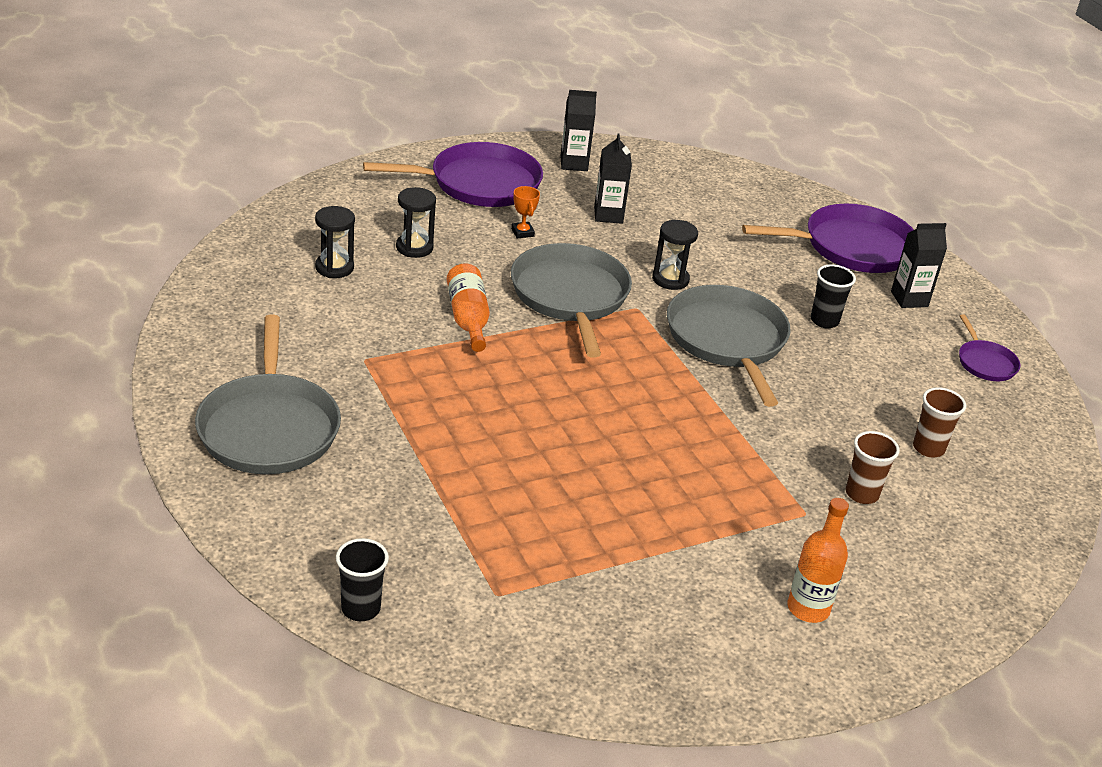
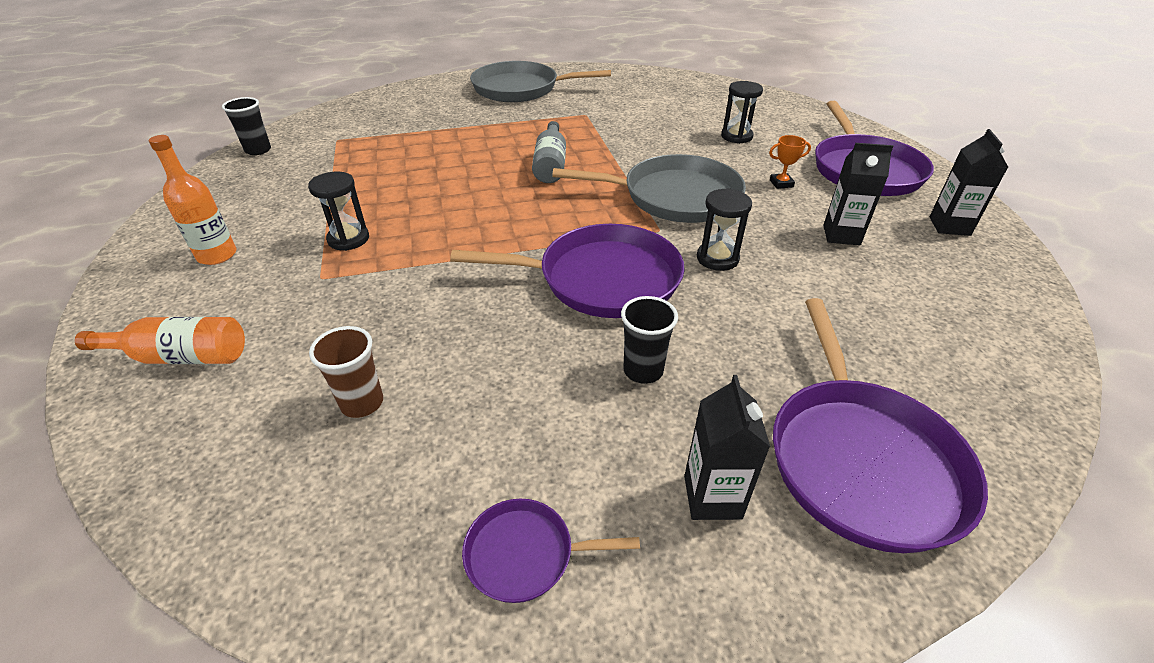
camera: 105 degrees right, 5 degrees up
black hourglass [315,206,355,278] -> black hourglass moved to [308,172,369,251]
black cup [336,538,389,621] -> black cup moved to [222,97,271,155]
orange bottle [447,264,490,352] -> orange bottle moved to [75,317,245,364]
grey pan [667,285,791,407] -> purple pan [450,224,685,318]
brown cup [846,431,900,504] -> none
none -> grey bottle [532,121,566,183]

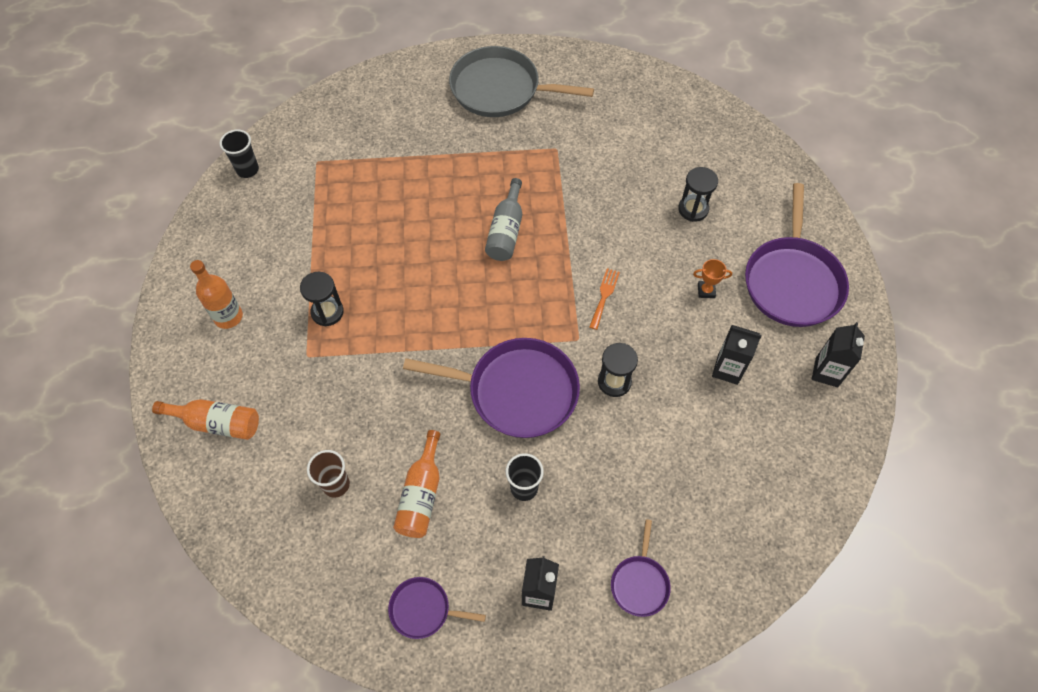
camera: 10 degrees right, 20 degrees up
grey pan [552,154,746,223] -> orange fork [589,268,620,330]
purple pan [773,298,988,553] -> purple pan [611,519,671,617], size x0.49
none -> orange bottle [393,430,440,538]

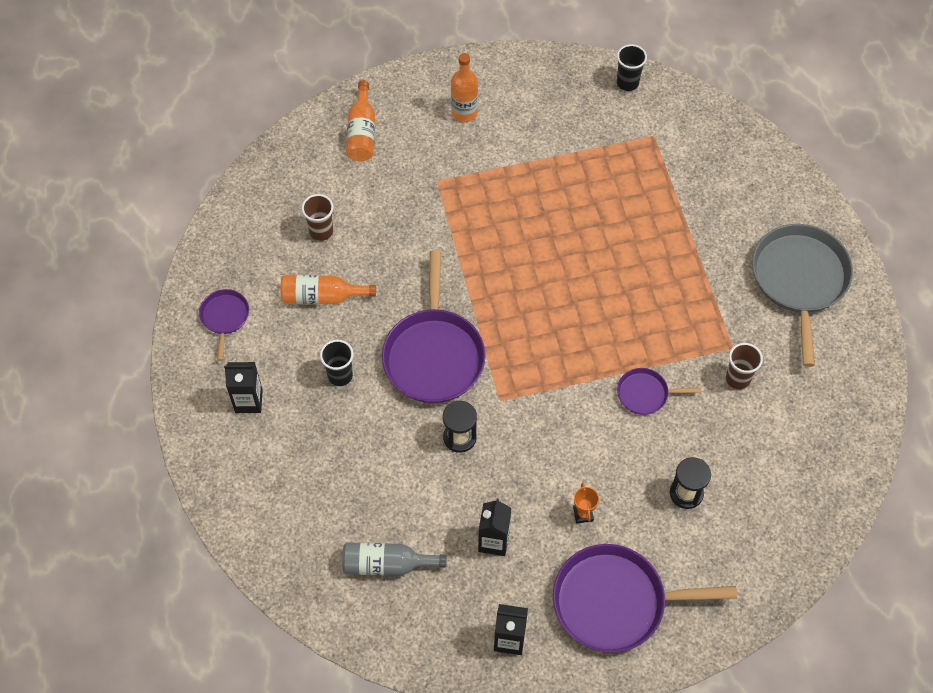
camera: 80 degrees right, 0 degrees up
black hourglass [300,272,344,326] -> none
grey bottle [485,178,522,261] -> grey bottle moved to [342,542,447,576]
orange fork [589,268,620,330] -> none
purple pan [611,519,671,617] -> purple pan moved to [617,368,701,415]
none -> brown cup [726,343,763,389]

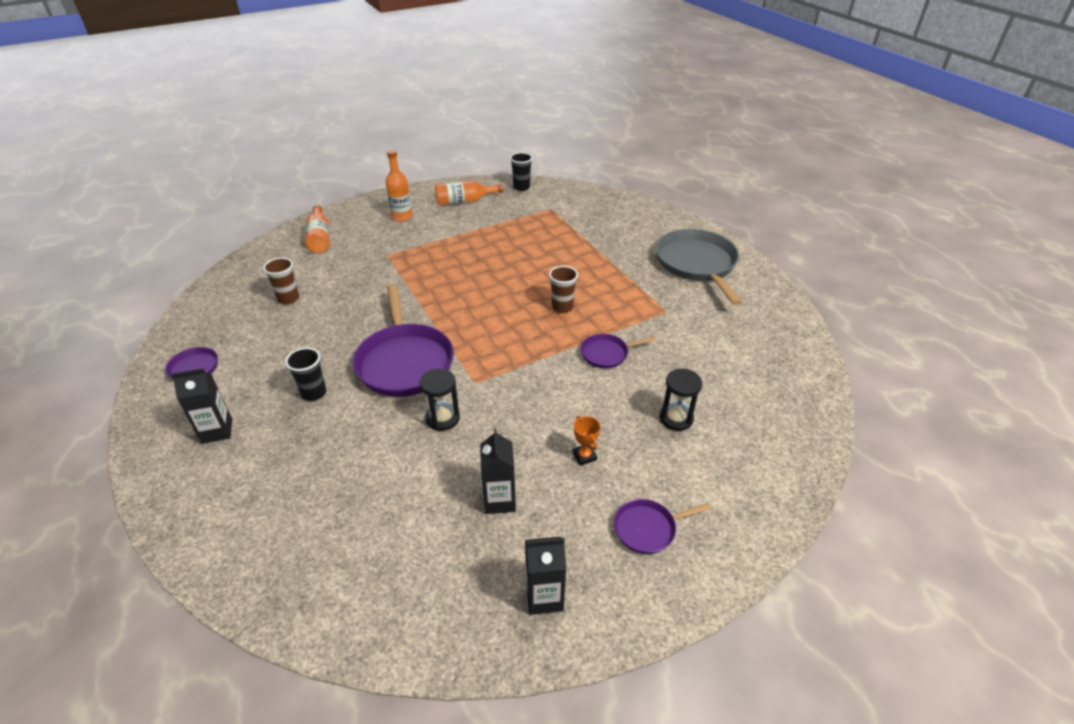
camera: 15 degrees left, 20 degrees down
orange bottle [280,275,376,304] -> orange bottle moved to [435,181,503,206]
grey bottle [342,542,447,576] -> none
purple pan [553,544,737,653] -> purple pan [614,499,710,554], size x0.49
brown cup [726,343,763,389] -> brown cup moved to [549,266,578,313]

